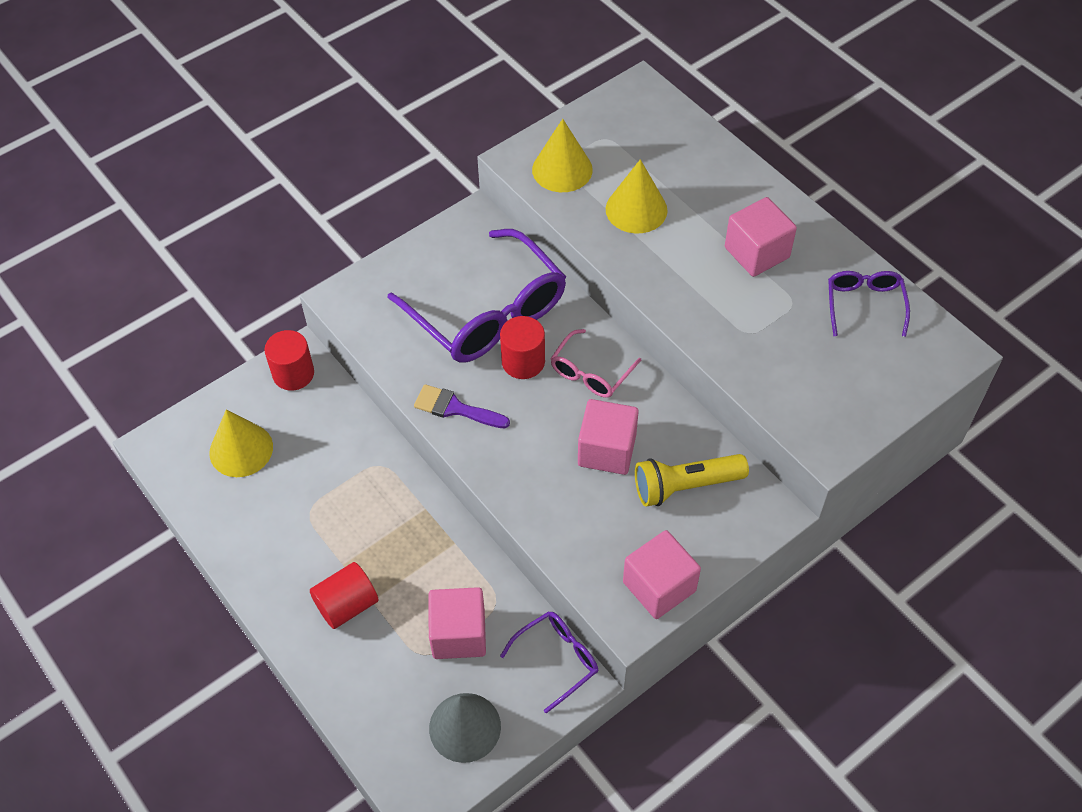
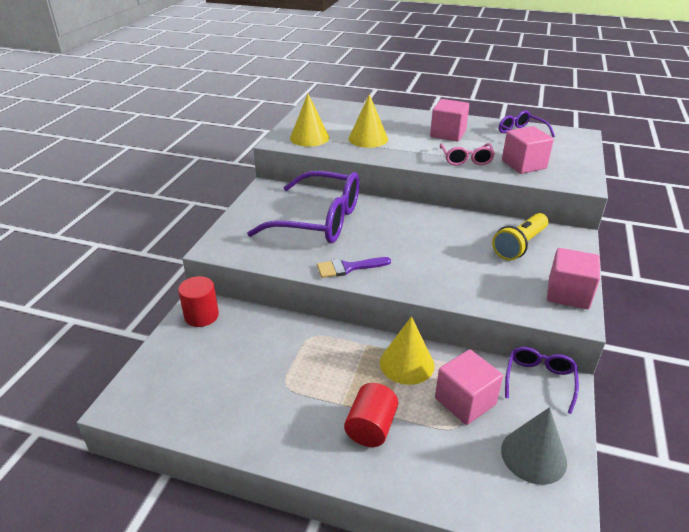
camera: 35 degrees left, 20 degrees down
yellow cone [209,410,273,477] -> yellow cone moved to [380,316,435,385]
red cylinder [500,316,545,379] -> none
pink glasses [550,329,641,398] -> pink glasses moved to [440,143,495,166]
pink cube [578,399,639,475] -> pink cube moved to [502,126,554,174]

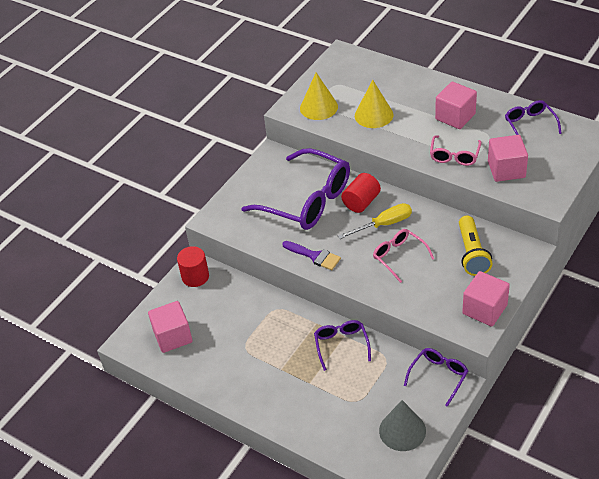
camera: 20 degrees right, 10 degrees up
purple brush [317,257,391,278] -> purple brush turned 150 degrees counterclockwise [282,241,341,270]
red cylinder [344,383,398,447] -> red cylinder moved to [341,173,381,213]
yellow cone [380,316,435,385] -> purple glasses [314,320,371,371]
pink cube [435,350,503,425] -> pink cube moved to [148,301,193,353]
yellow flashlight [492,213,548,260] -> yellow flashlight turned 60 degrees counterclockwise [459,215,492,276]
none -> yellow screwdriver [338,203,412,239]
none -> pink glasses [373,229,434,283]

